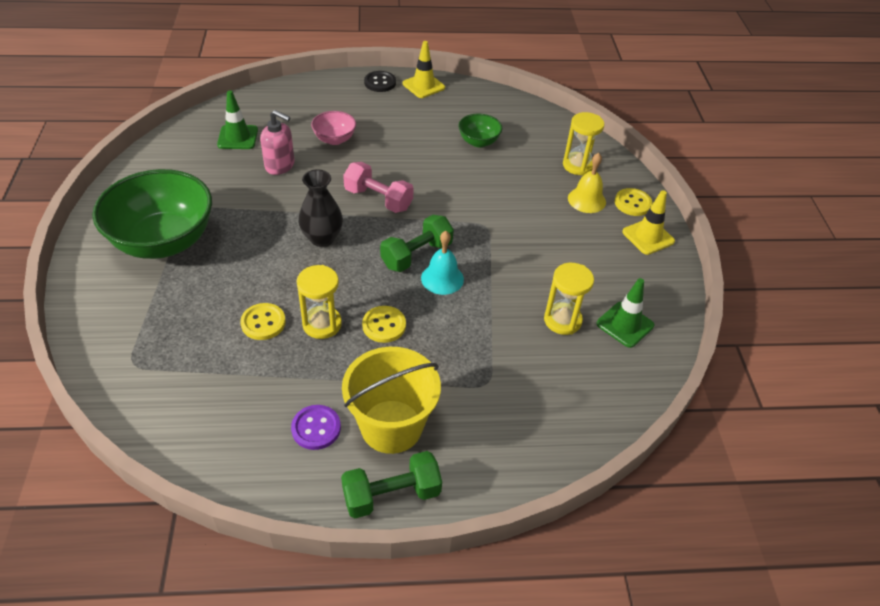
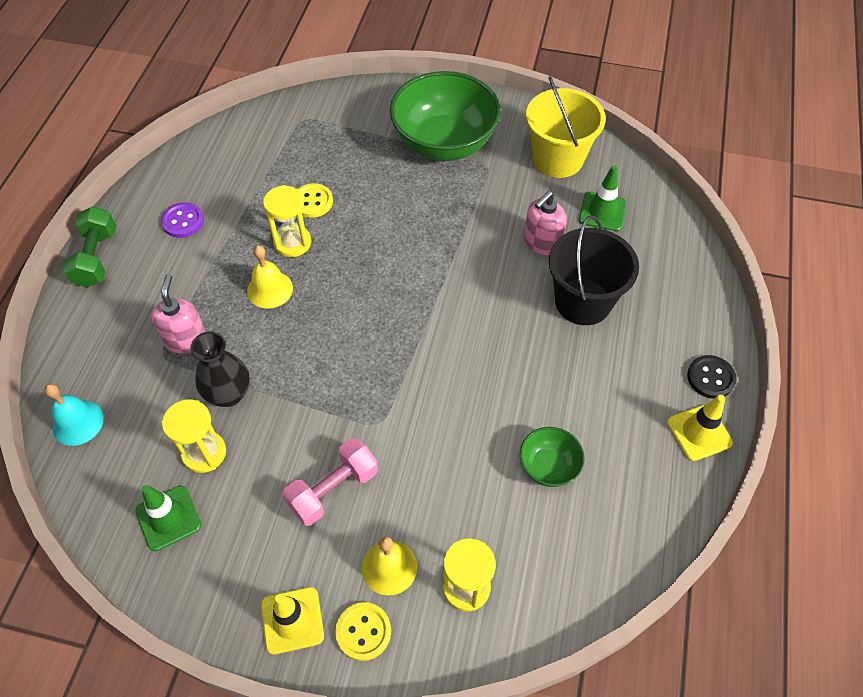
camera: 110 degrees right, 10 degrees up
black vase [298,170,343,247] -> black vase moved to [190,331,250,407]
pink bowl [311,111,356,145] -> black bucket [549,215,639,325]
yellow bucket [342,347,441,454] -> yellow bucket moved to [526,76,606,178]
pink dumbbell [343,162,414,213] -> pink dumbbell moved to [283,438,378,526]
yellow button [362,306,406,343] -> yellow bell [247,245,293,309]
green dumbbell [380,215,454,272] -> none
turquoise bell [421,231,464,295] -> turquoise bell moved to [45,384,104,446]
none -> pink soap dispenser [151,274,206,354]

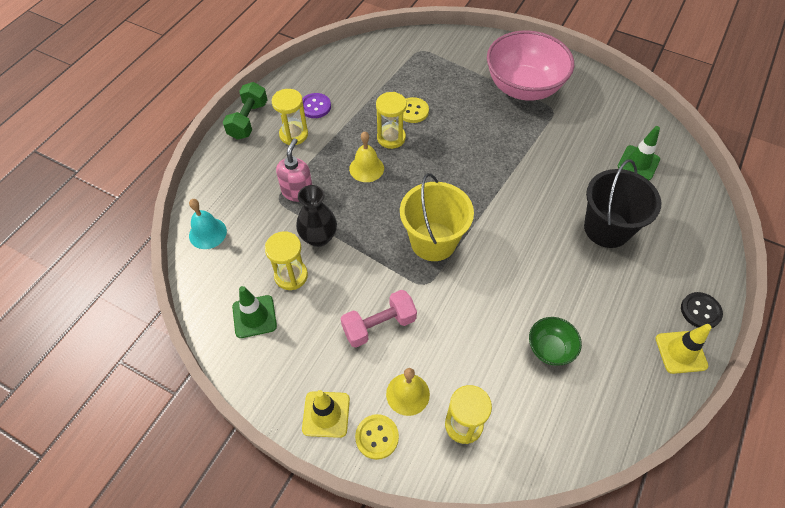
camera: 15 degrees right, 0 degrees up
green bowl [390,71,501,161] -> pink bowl [487,30,574,101]
pink soap dispenser [524,191,567,255] -> none
yellow bucket [526,76,606,178] -> yellow bucket moved to [400,173,474,261]
none -> yellow hourglass [272,89,308,145]

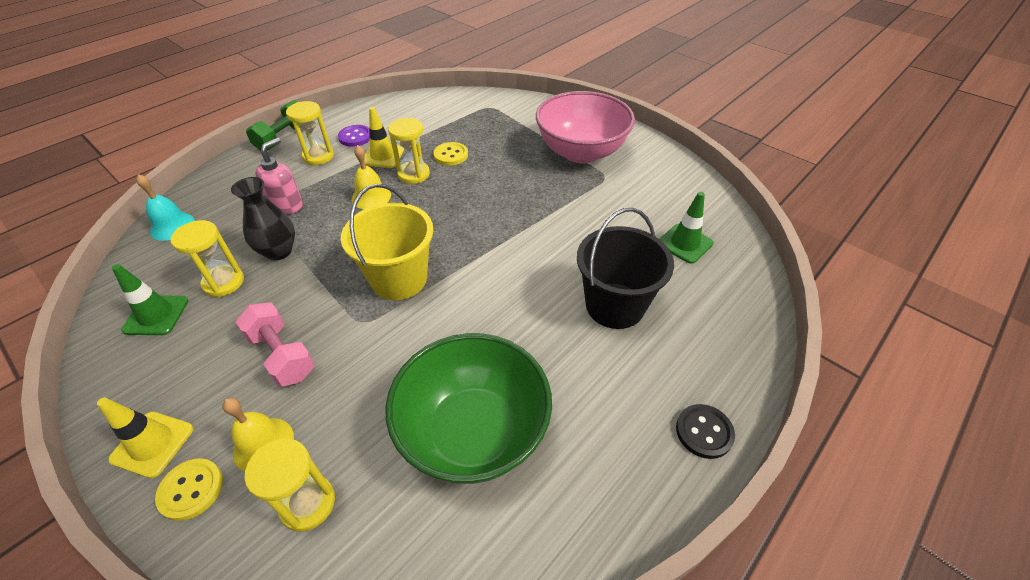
camera: 15 degrees right, 10 degrees down
pink dumbbell [341,290,417,348] -> pink dumbbell turned 60 degrees clockwise [235,302,315,387]
green bowl [529,317,582,366] -> green bowl [385,333,552,484], size x2.16
yellow traffic cone [656,324,711,374] -> yellow traffic cone moved to [364,107,404,168]

